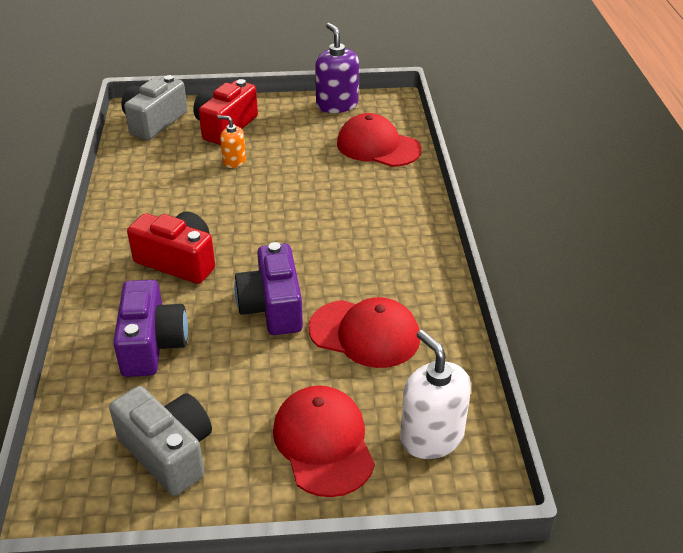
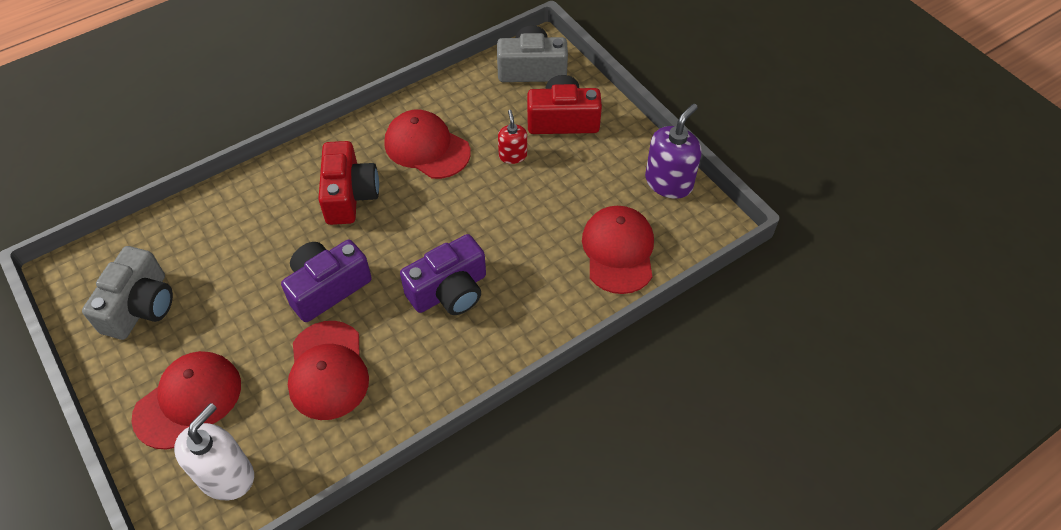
camera: 60 degrees right, 15 degrees up
purple camera [113,280,188,377] -> purple camera moved to [400,234,486,315]
orange soap dispenser [218,115,246,168] -> red soap dispenser [498,110,527,164]
none -> red cap [385,110,471,179]

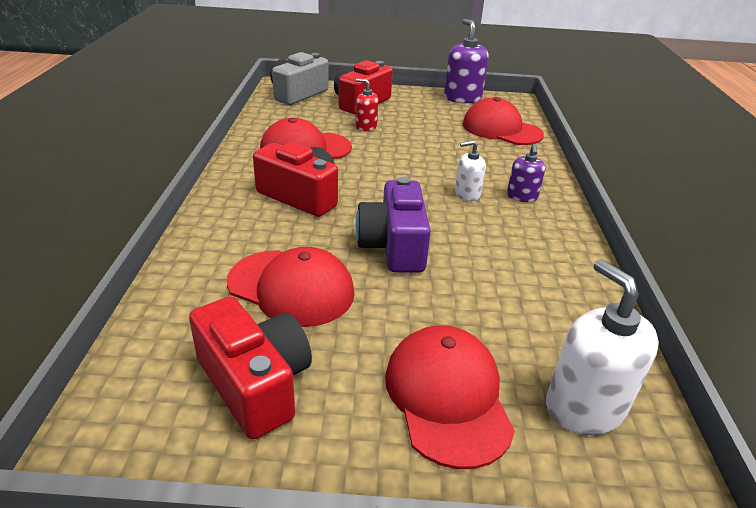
camera: 55 degrees left, 20 degrees down
grey camera [82,246,173,340] -> red camera [189,297,312,439]
red cap [288,321,369,420] -> red cap moved to [227,247,355,327]
purple camera [400,234,486,315] -> white soap dispenser [455,140,486,201]
none -> purple soap dispenser [507,144,545,202]

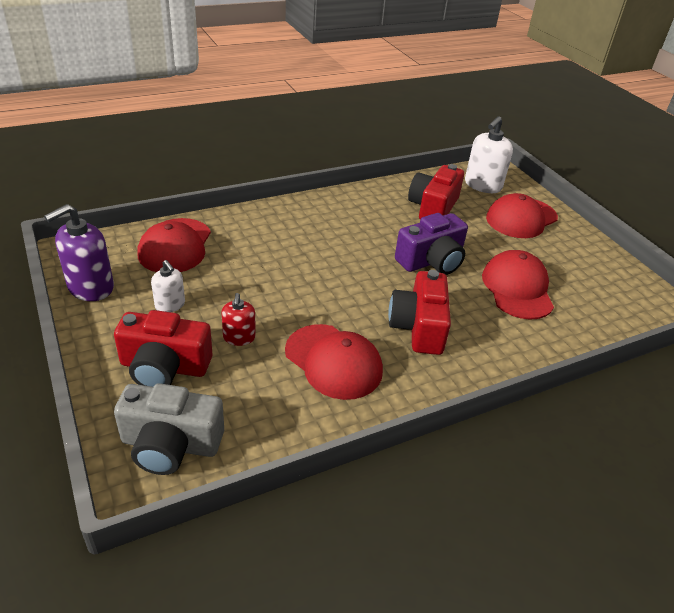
camera: 120 degrees left, 5 degrees up
red camera [189,297,312,439] -> red camera moved to [408,164,464,220]
white soap dispenser [455,140,486,201] -> white soap dispenser moved to [151,260,185,312]
purple soap dispenser [507,144,545,202] -> none

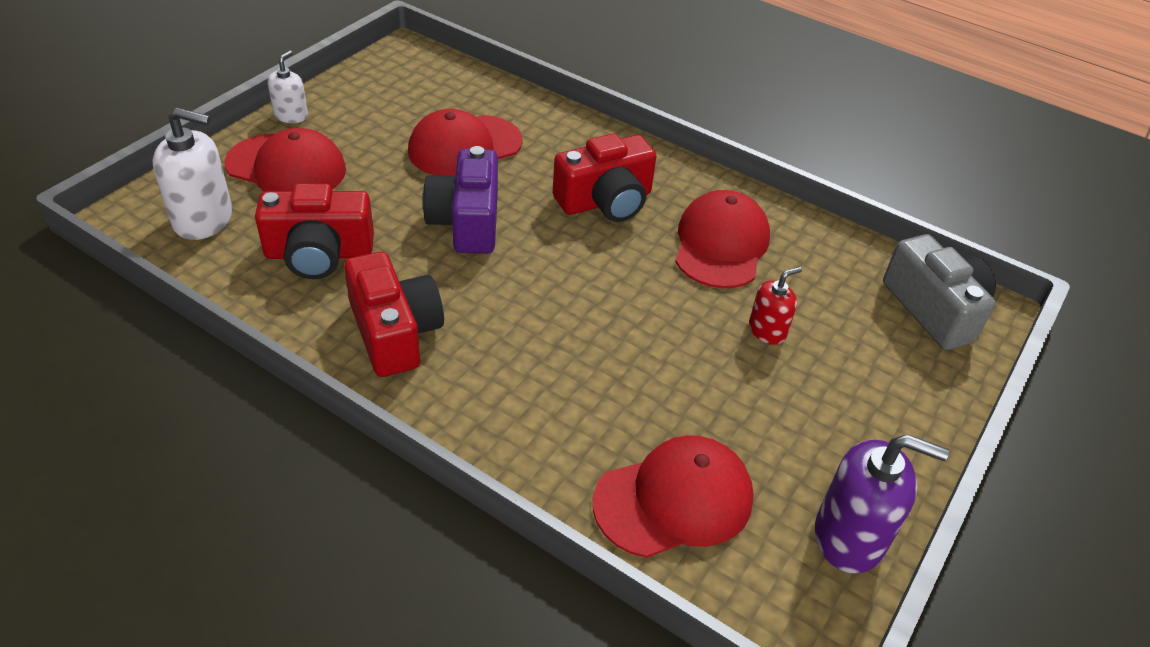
camera: 120 degrees left, 5 degrees up
red camera [114,310,212,387] -> red camera moved to [344,252,444,377]
white soap dispenser [151,260,185,312] -> white soap dispenser moved to [267,51,308,123]
purple camera [395,213,468,275] -> purple camera turned 120 degrees counterclockwise [423,146,498,254]

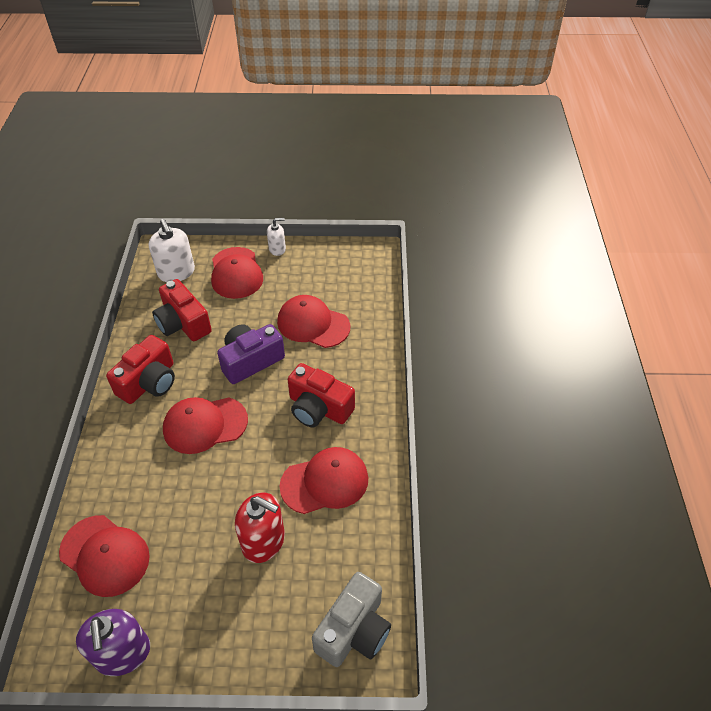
camera: 60 degrees right, 5 degrees up
red soap dispenser [749,267,802,345] -> red soap dispenser [235,492,285,563], size x1.73
none -> red cap [163,397,248,454]

